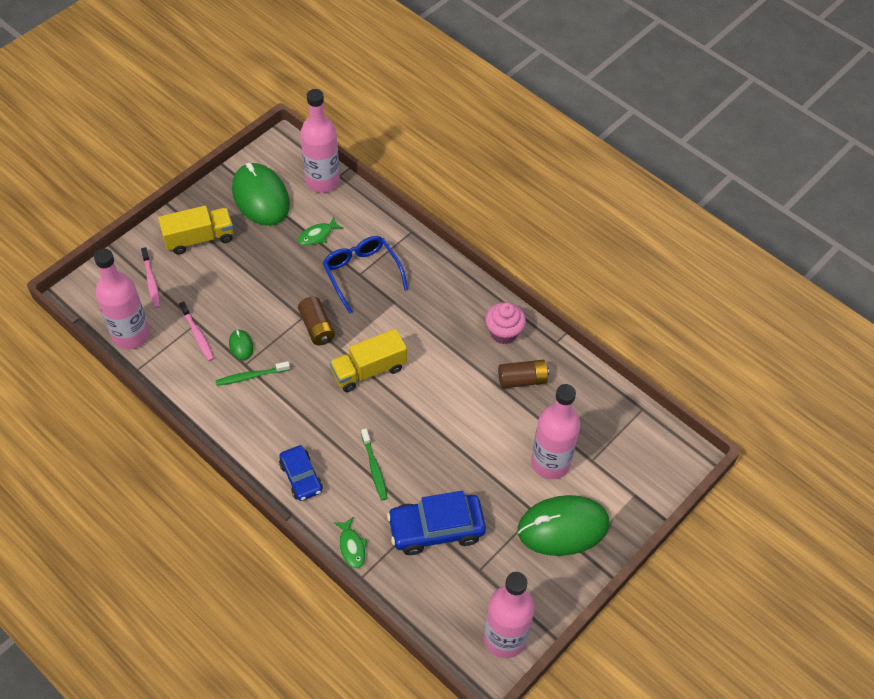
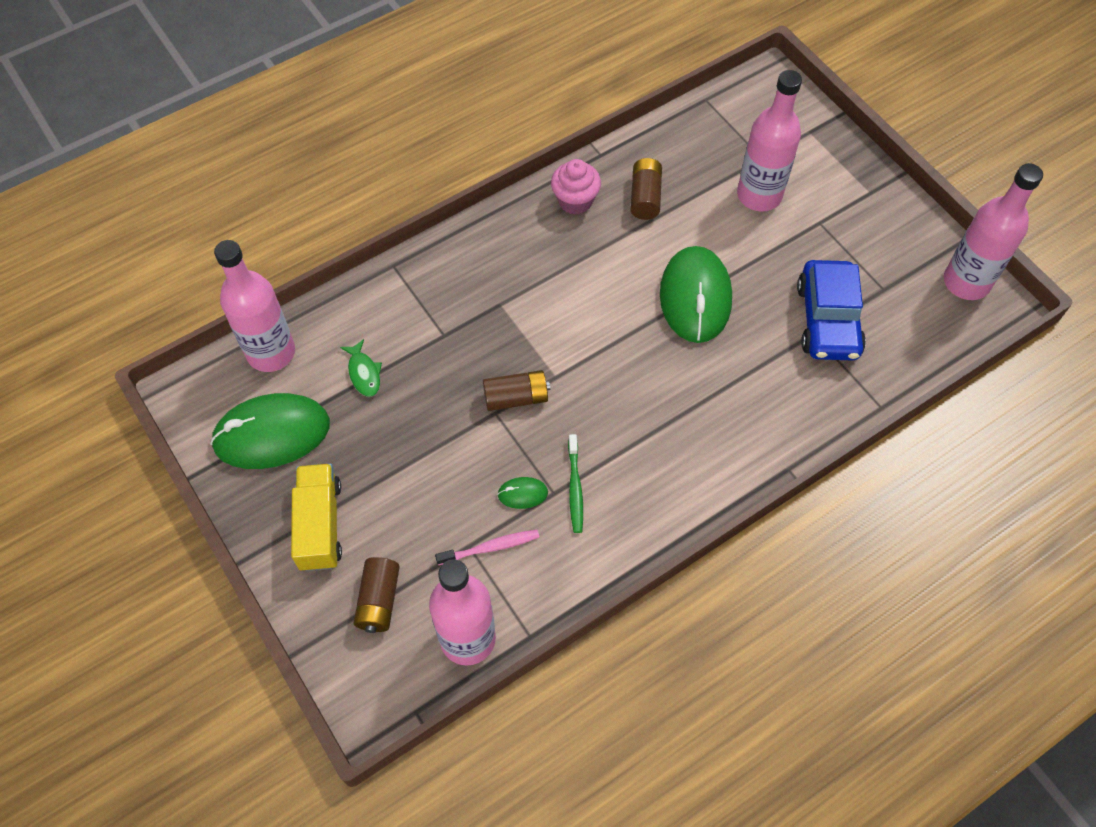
camera: 75 degrees left, 5 degrees up
pink toothbrush [141,247,160,308] -> brown battery [354,557,400,633]
blue car [279,445,323,501] -> none
blue glasses [323,236,408,314] -> none
yellow truck [330,329,407,392] -> none
green fish [333,517,367,569] -> none
green toothbrush [361,429,388,500] -> none
green mouse [518,495,609,556] -> green mouse moved to [660,246,732,343]

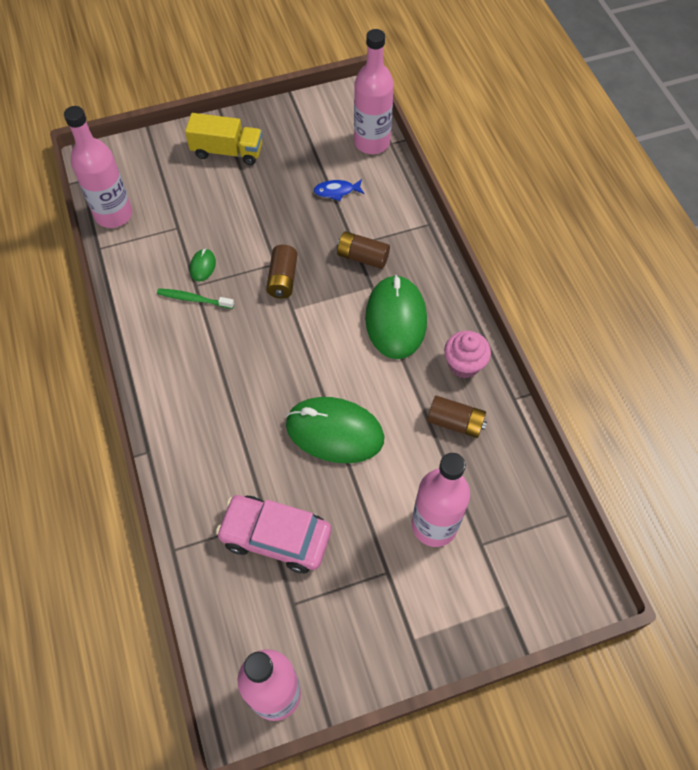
camera: 105 degrees right, 0 degrees up
green mouse [210,393,330,469] -> green mouse moved to [365,274,427,359]
green fish [340,339,382,397] -> blue fish [314,179,365,201]
brown battery [354,557,400,633] -> brown battery moved to [337,231,390,269]
pink toothbrush [435,530,539,565] -> none
blue car [797,260,866,361] -> pink car [216,495,331,573]

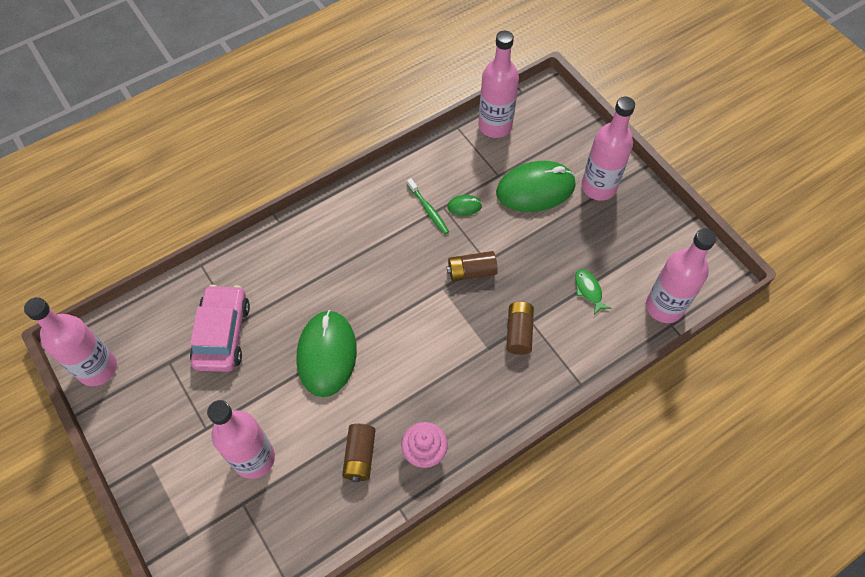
camera: 75 degrees right, 0 degrees up
green toothbrush [157,289,234,309] -> green toothbrush turned 150 degrees clockwise [407,178,449,234]
yellow truck [185,113,262,165] -> pink bottle [582,97,635,201]
blue fish [314,179,365,201] -> green fish [575,269,611,315]
green mouse [365,274,427,359] -> green mouse moved to [496,161,576,212]

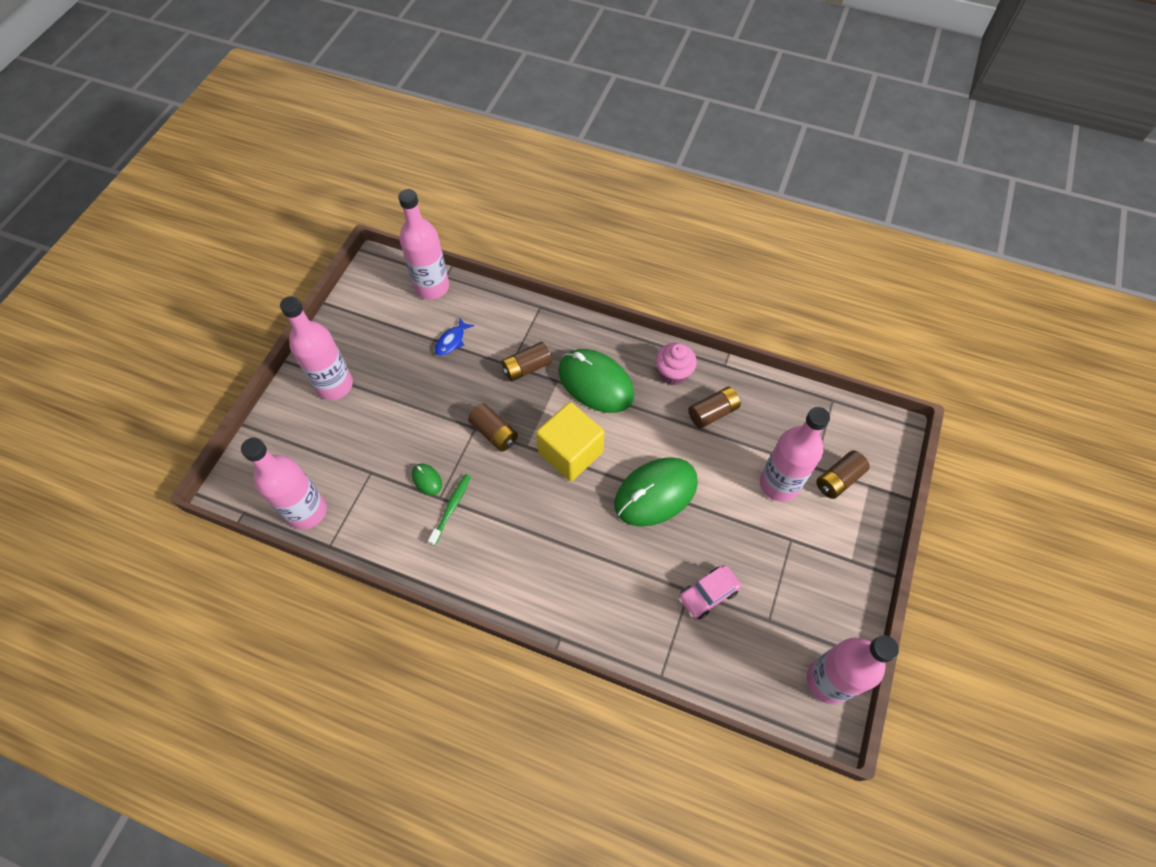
camera: 125 degrees left, 0 degrees up
pink car [190,285,250,372] -> pink car [678,565,741,619], size x0.62
green mouse [496,161,576,212] -> green mouse moved to [558,349,634,413]
green fish [575,269,611,315] -> blue fish [435,317,474,356]
none -> yellow cube [536,402,605,481]
none -> brown battery [816,450,870,499]

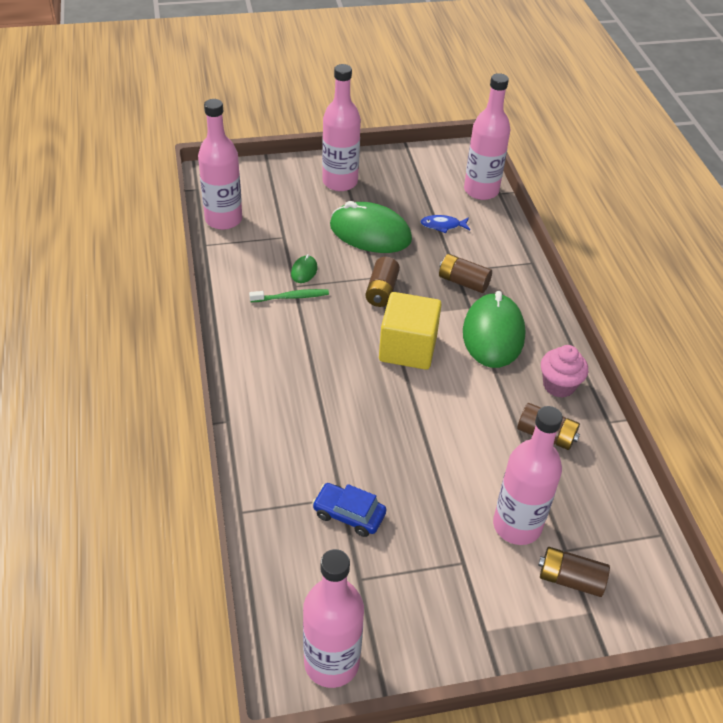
camera: 55 degrees right, 15 degrees down
green mouse [614,457,698,527] -> green mouse moved to [330,201,412,253]
pink car [678,565,741,619] -> blue car [312,483,386,537]

